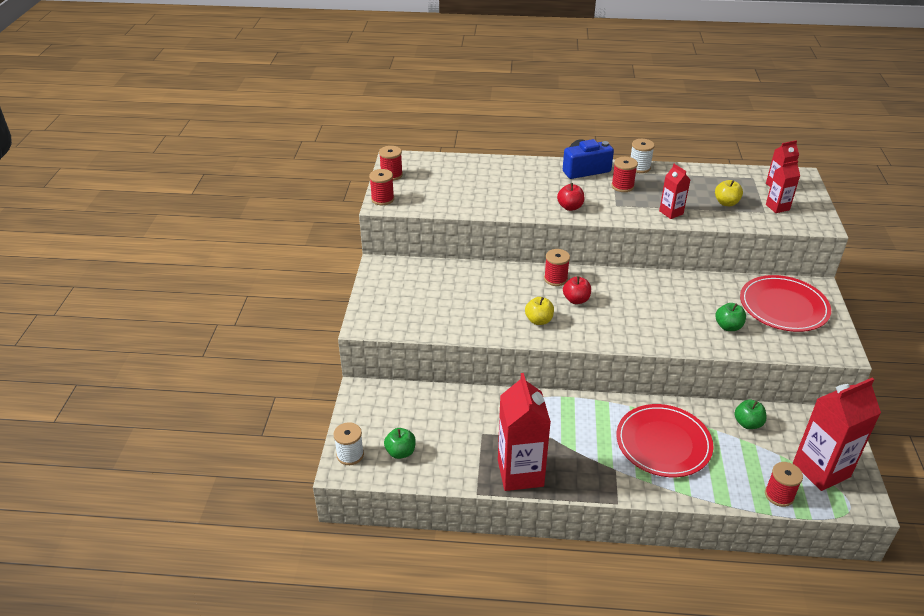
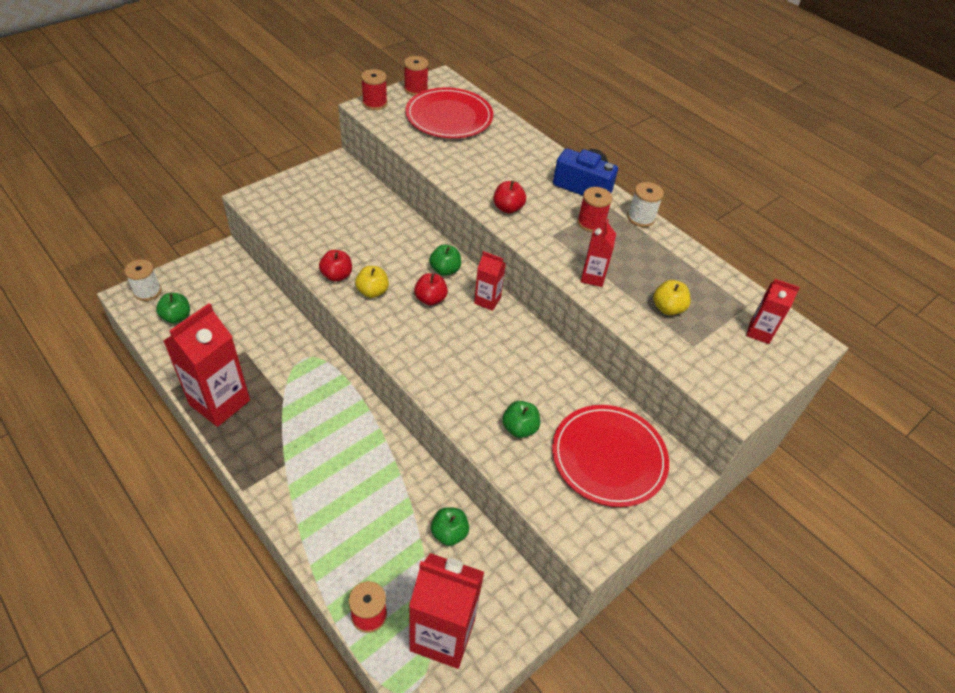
camera: 40 degrees right, 10 degrees up
red spool [544,249,570,286] -> green apple [429,245,461,276]
red plate [616,404,713,477] -> red plate moved to [405,87,493,138]
red carton [766,161,800,213] -> red carton moved to [474,251,506,311]
none -> red apple [319,250,352,282]

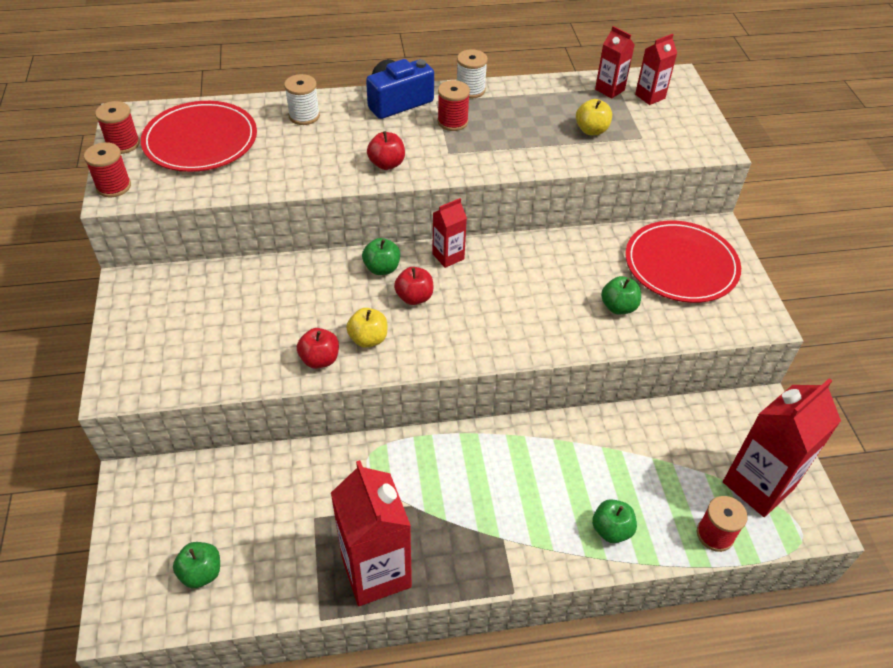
camera: 55 degrees left, 0 degrees up
white spool [124,259,161,301] -> white spool moved to [284,74,320,125]
green apple [431,507,469,546] -> green apple moved to [592,499,637,543]
red carton [581,219,616,287] -> red carton moved to [595,26,634,99]

